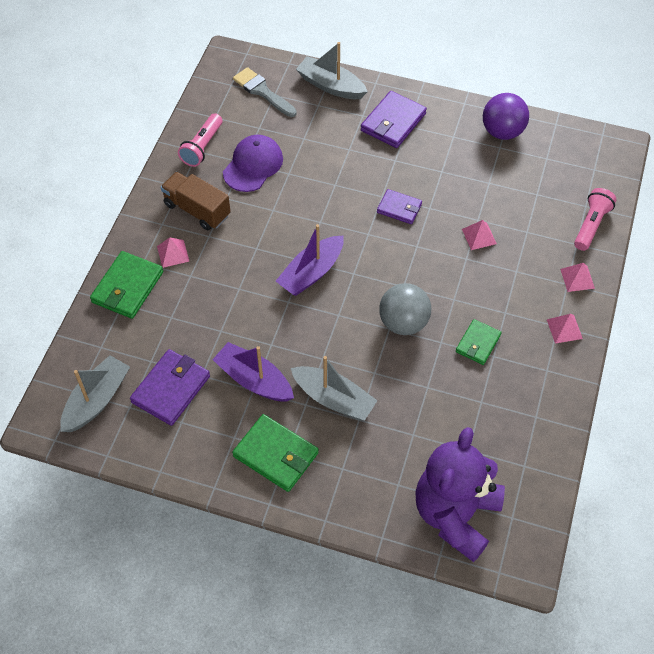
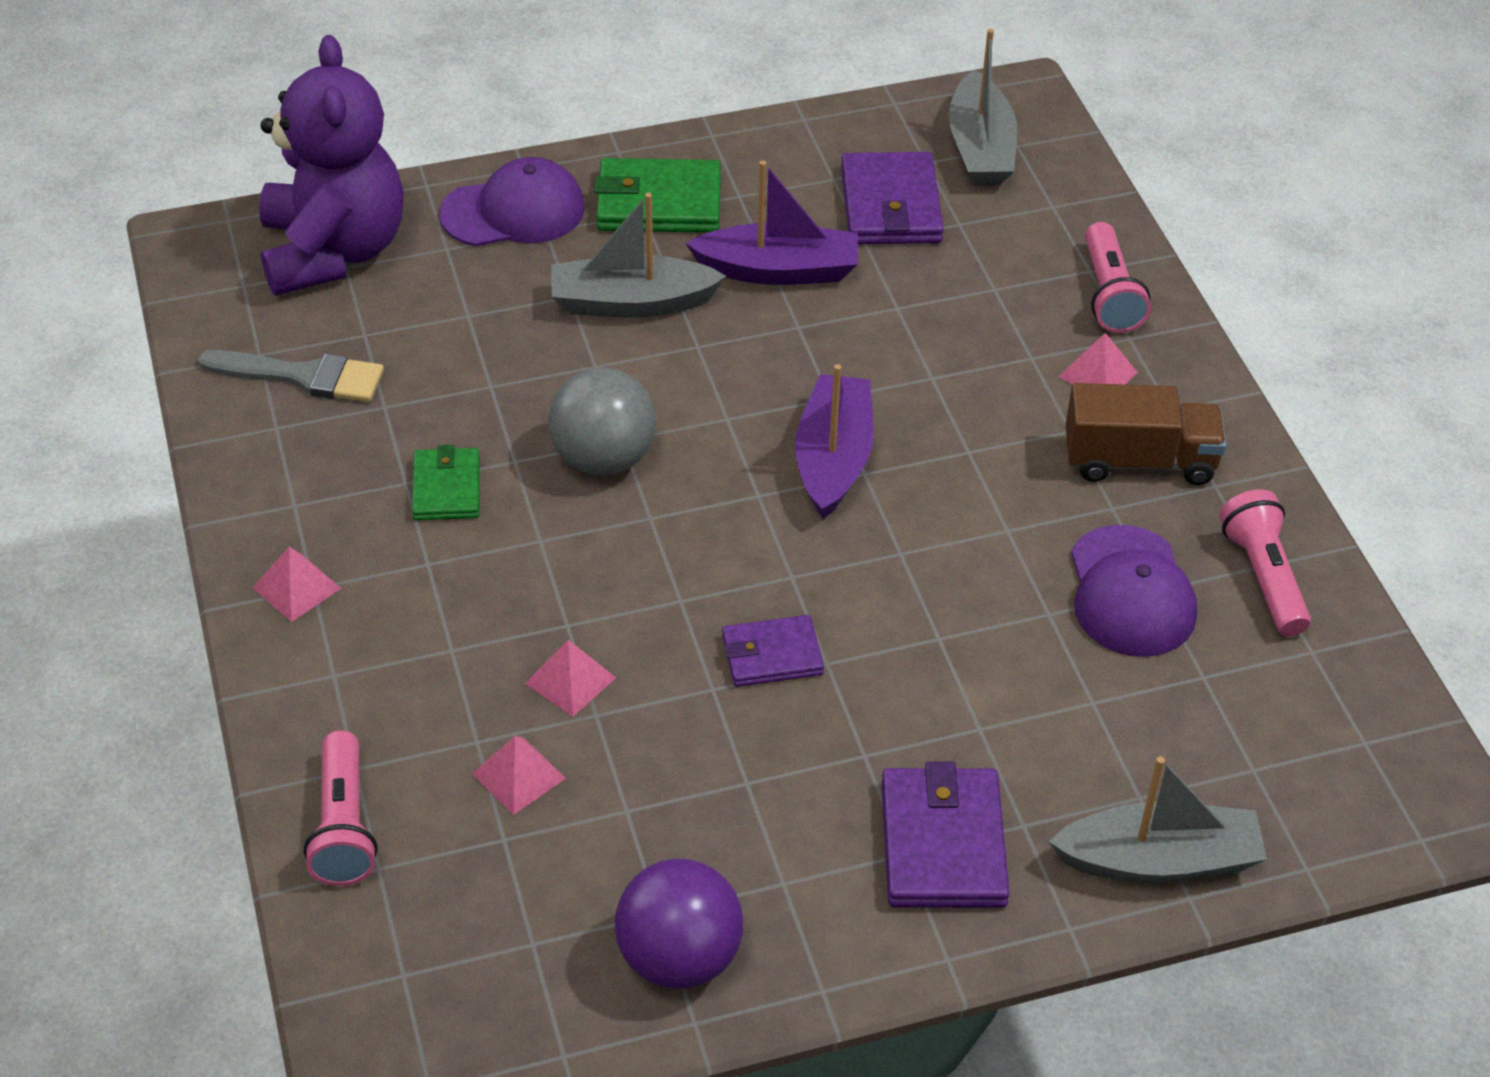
camera: 145 degrees right, 10 degrees down
green wallet [90,251,163,319] -> pink flashlight [1085,222,1151,333]
grey brush [233,67,297,117] -> grey brush moved to [198,350,384,402]
pink pyramid [560,263,595,292] -> pink pyramid moved to [472,736,566,815]
none -> purple cap [439,157,585,247]

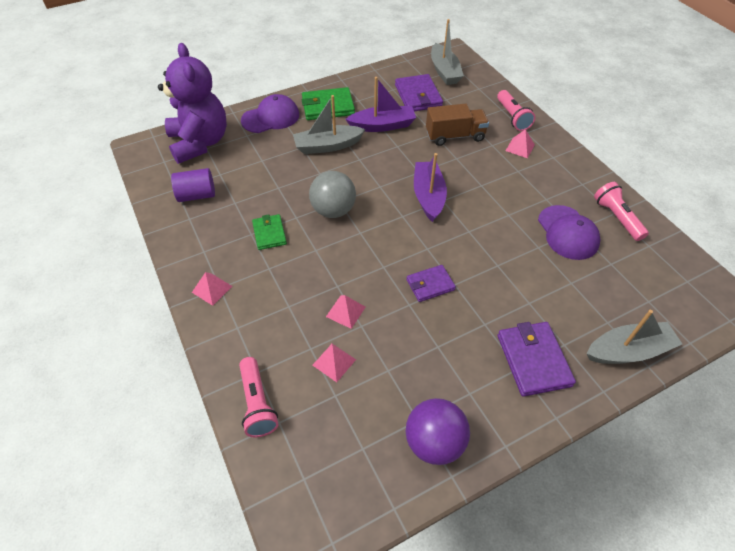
camera: 10 degrees left, 5 degrees up
grey brush [198,350,384,402] -> purple cylinder [171,168,215,202]
brown truck [1066,383,1226,485] -> brown truck moved to [426,104,489,146]

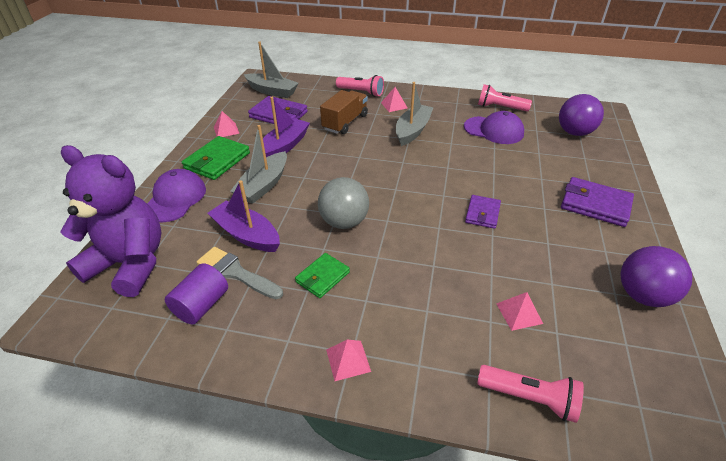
camera: 50 degrees left, 10 degrees down
green wallet [252,214,287,250] -> green wallet turned 75 degrees counterclockwise [295,253,350,298]
pink pyramid [326,295,365,329] -> pink pyramid moved to [214,111,239,137]
purple boat [414,153,447,222] -> purple boat moved to [208,180,280,252]
grey boat [586,310,682,364] -> grey boat moved to [396,82,434,146]
none -> grey brush [197,247,283,299]
none -> purple ball [559,94,604,136]

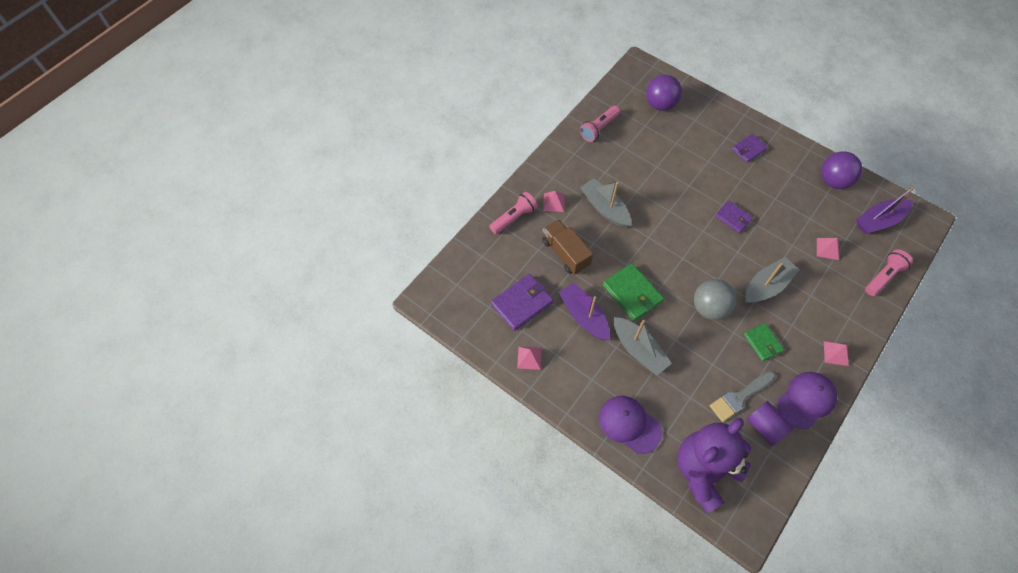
camera: 65 degrees left, 20 degrees up
green wallet [182,136,250,180] -> green wallet moved to [603,263,664,321]
purple boat [208,180,280,252] -> purple boat moved to [856,187,914,234]
grey boat [244,42,299,98] -> grey boat moved to [745,257,799,303]
purple cap [464,111,524,144] -> purple cap moved to [777,372,837,429]
purple wallet [561,177,634,227] -> purple wallet [732,134,768,163], size x0.63

